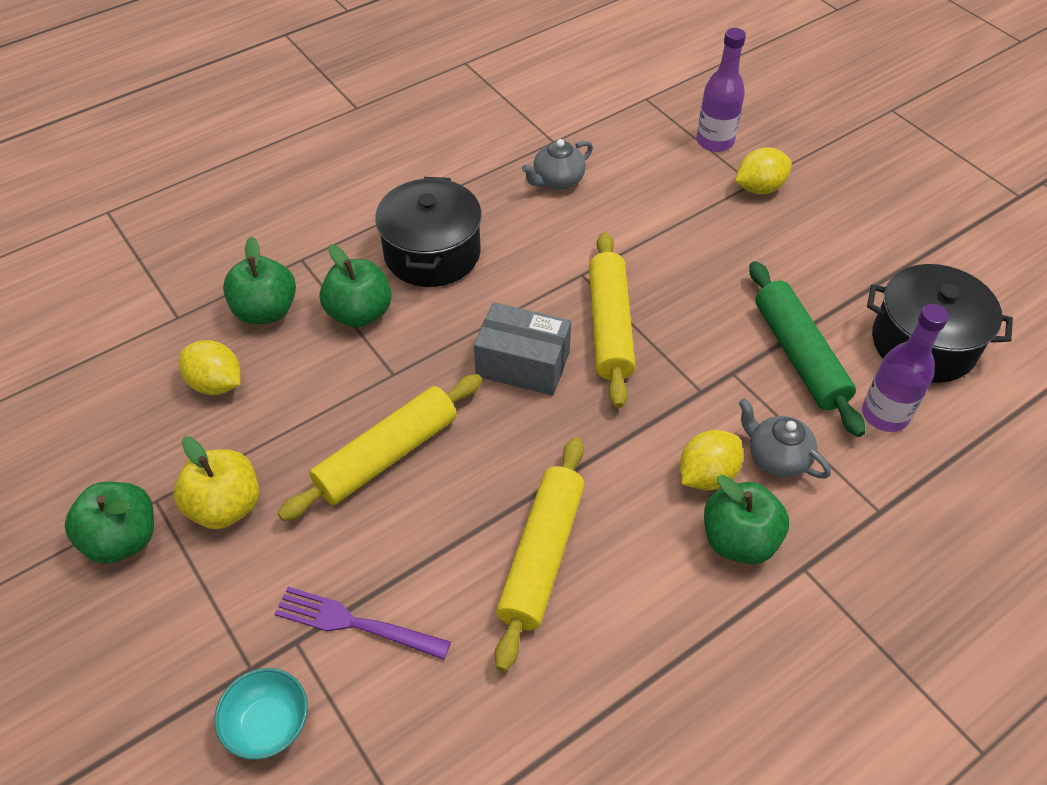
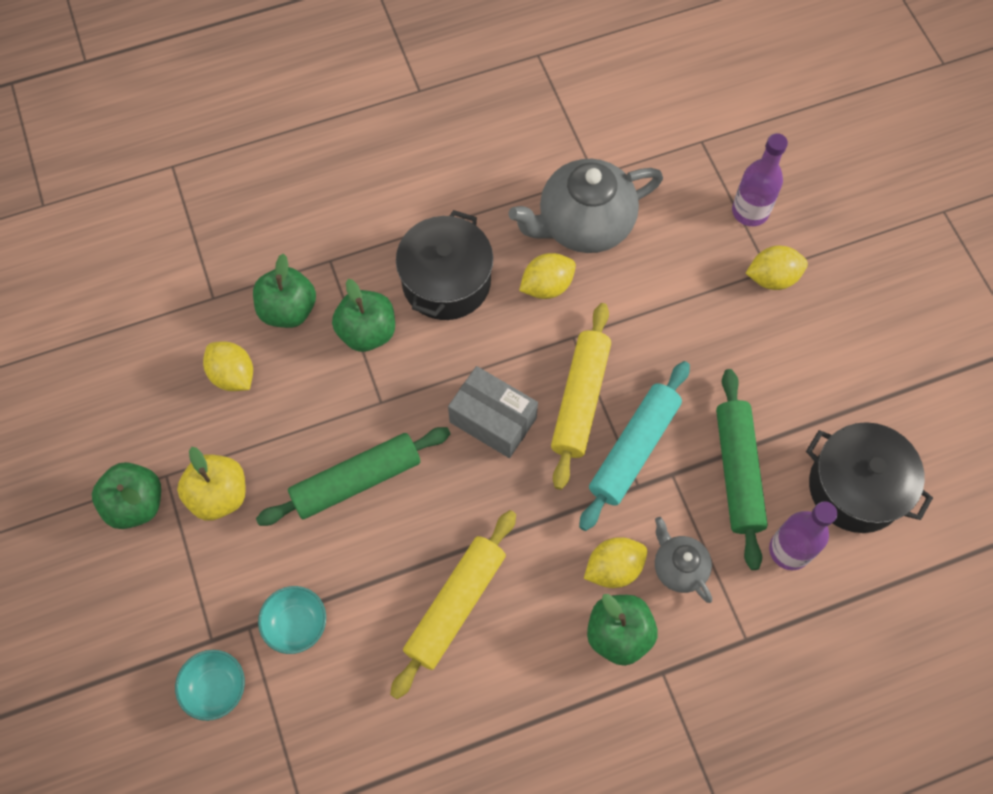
camera: 15 degrees right, 15 degrees up
purple fork [275,587,451,660] -> turquoise bowl [258,586,326,654]
yellow rolling pin [278,374,482,521] -> green rolling pin [256,427,450,526]
grey teapot [522,139,593,190] -> grey teapot [509,159,663,253], size x1.93
none -> yellow lemon [519,253,576,299]
none -> turquoise rolling pin [579,361,690,531]

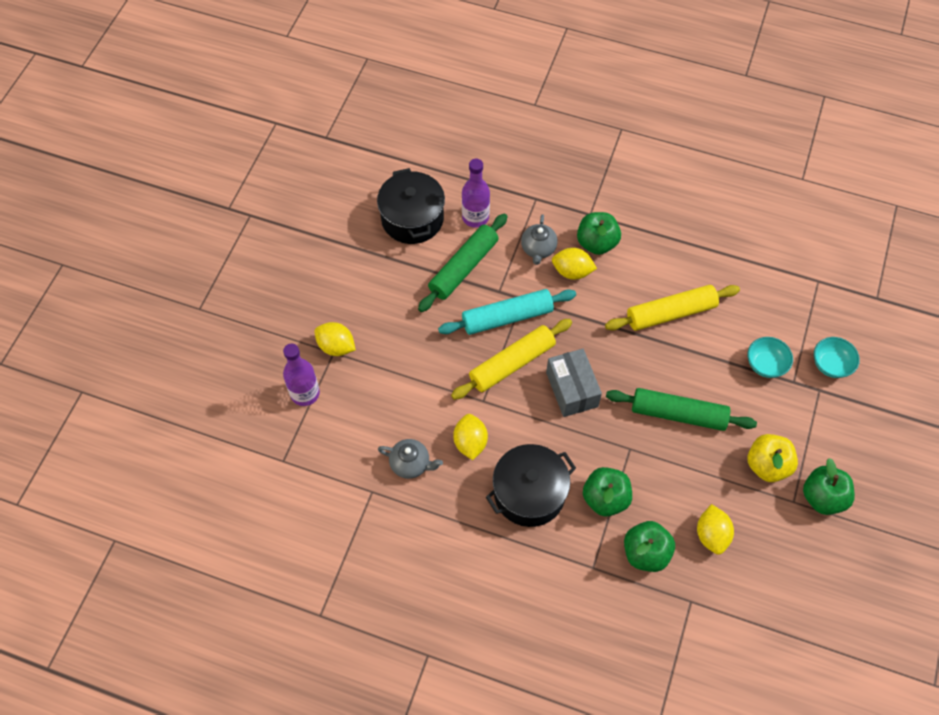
camera: 140 degrees left, 5 degrees down
grey teapot [509,159,663,253] -> grey teapot [378,439,443,479], size x0.52
yellow lemon [519,253,576,299] -> yellow lemon turned 75 degrees clockwise [453,414,488,460]

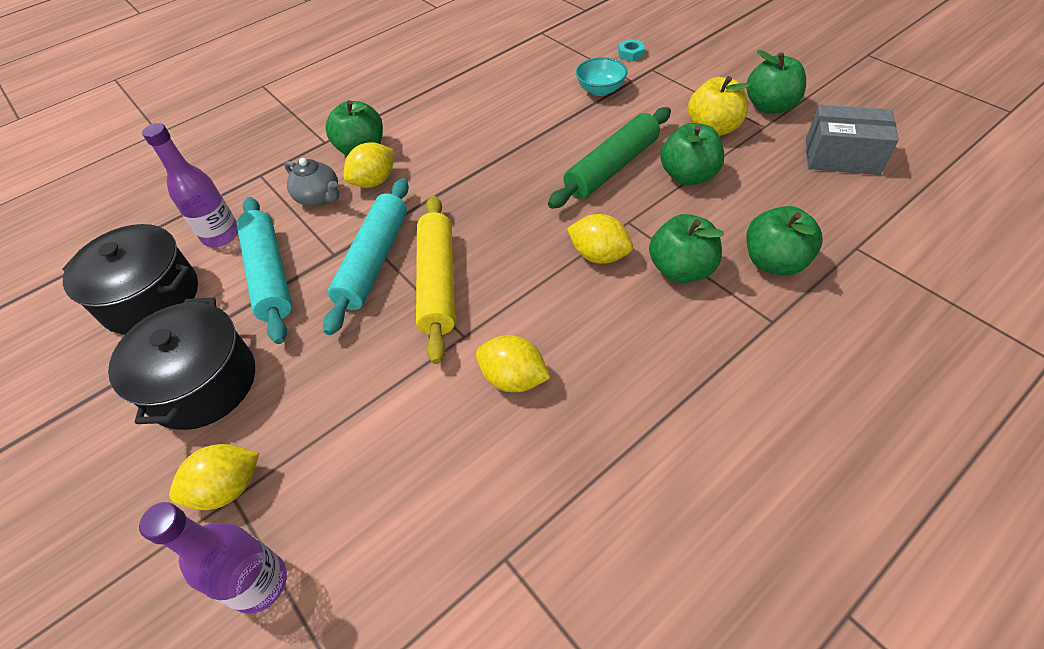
camera: 55 degrees left, 10 degrees down
grey teapot [378,439,443,479] -> none
green rolling pin [418,214,508,312] -> turquoise rolling pin [237,197,292,344]
black pot [486,444,576,527] -> black pot moved to [108,298,255,430]
grey box [546,349,602,417] -> grey box moved to [806,105,899,175]
yellow rolling pin [605,285,740,331] -> none
yellow lemon [697,504,734,555] -> yellow lemon moved to [567,214,633,264]
turquoise bowl [814,337,860,378] -> turquoise nut [618,39,645,61]
none -> green apple [660,123,724,185]

